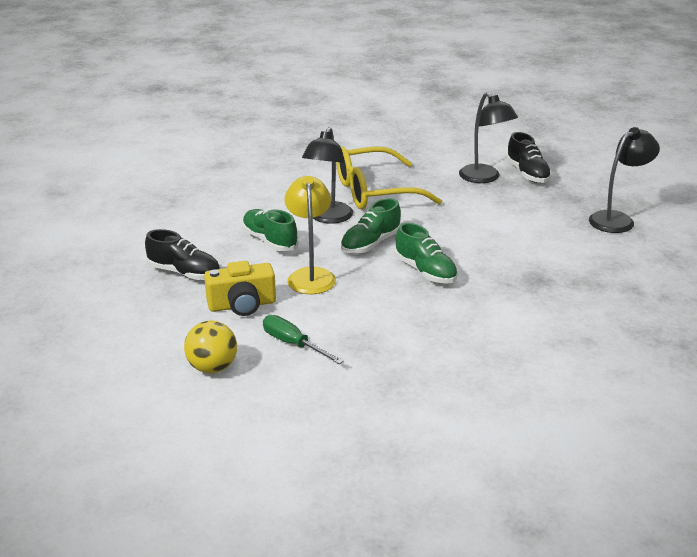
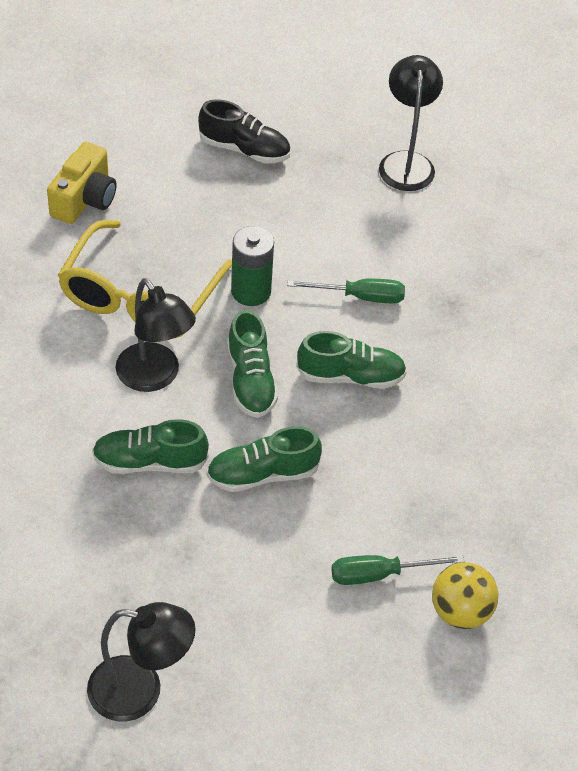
camera: 55 degrees left, 20 degrees up
black shoe [145,229,220,280] -> none
yellow ball [184,321,237,373] -> yellow ball moved to [432,562,499,629]
yellow camera [204,261,276,316] -> yellow camera moved to [47,142,116,224]
yellow lamp [285,176,336,294] -> green shoe [207,426,322,492]
black lamp [459,92,518,183] -> black lamp moved to [87,602,196,722]
none -> green battery [231,226,274,306]
none -> green screwdriver [287,279,405,304]

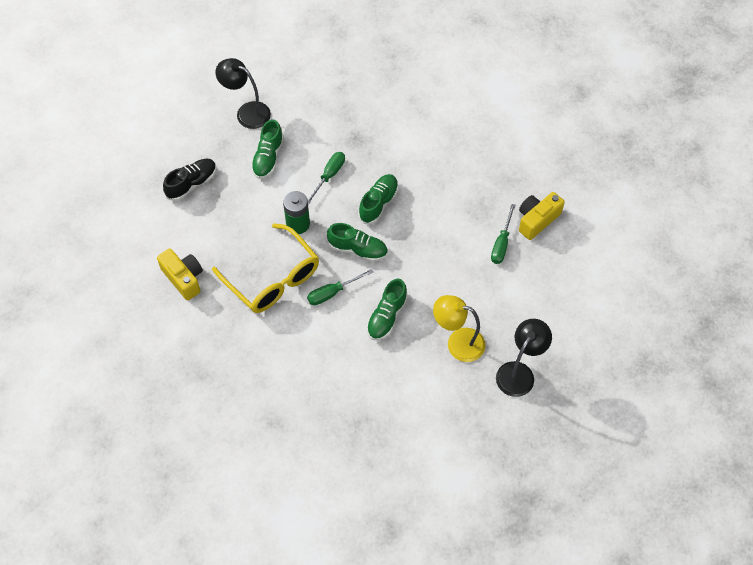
camera: 60 degrees left, 10 degrees up
black lamp [116,278,196,392] -> green screwdriver [307,269,373,305]
green shoe [207,426,322,492] -> green shoe moved to [251,120,284,179]
yellow ball [432,562,499,629] -> yellow camera [519,192,565,240]
none -> yellow lamp [433,295,486,362]

